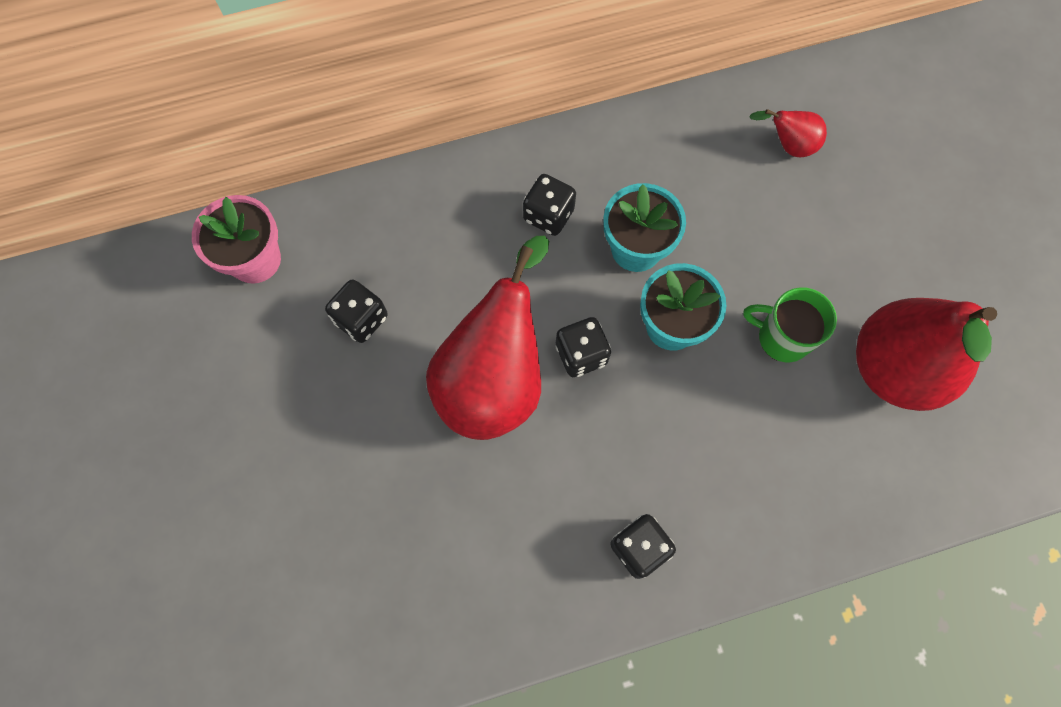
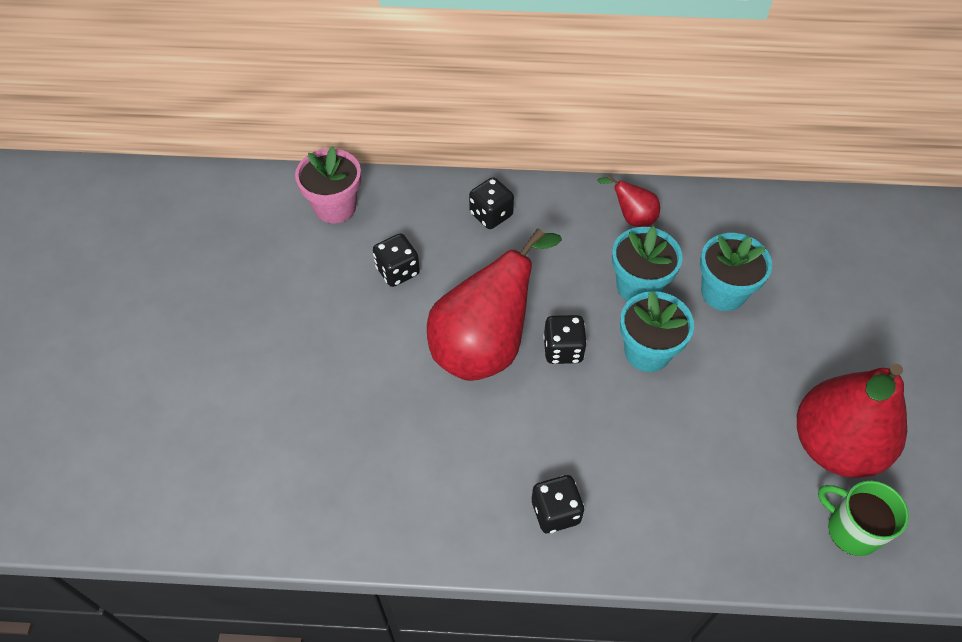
camera: 20 degrees right, 15 degrees down
black dice [523,174,576,236] -> black dice moved to [469,177,514,229]
green mug [743,287,837,362] -> green mug moved to [818,481,909,556]
red pear [749,109,827,157] -> red pear moved to [597,175,660,227]
none -> turquoise flower pot [700,233,772,311]

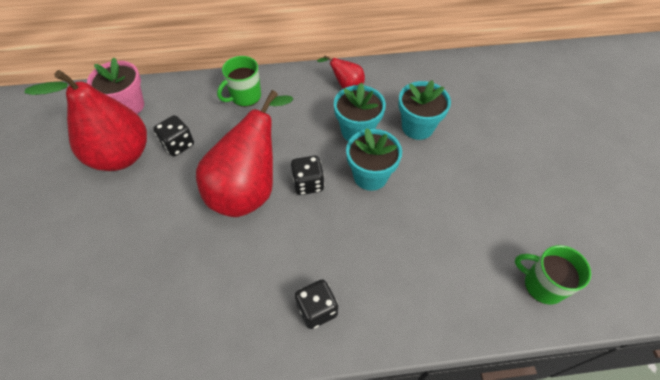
camera: 10 degrees left, 0 degrees up
black dice [469,177,514,229] -> green mug [217,56,261,107]
red pear [797,364,907,478] -> red pear moved to [24,70,147,171]

